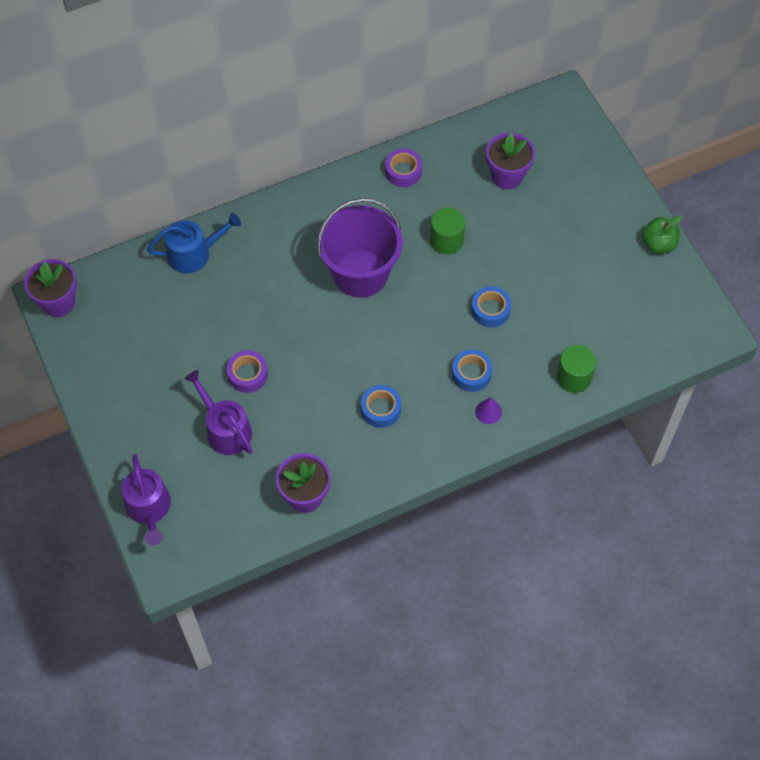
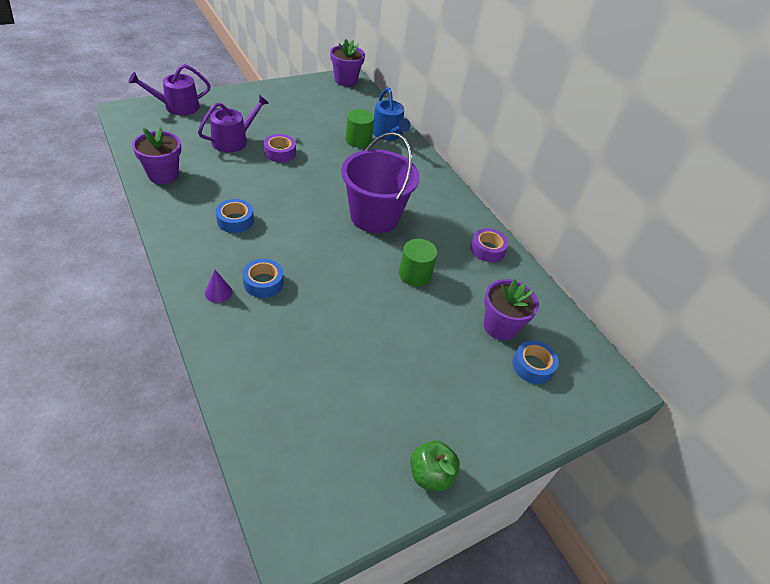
camera: 80 degrees right, 15 degrees down
blue tape [471,286,511,328] -> blue tape moved to [512,340,559,384]
green cylinder [556,345,596,393] -> green cylinder moved to [346,109,374,148]

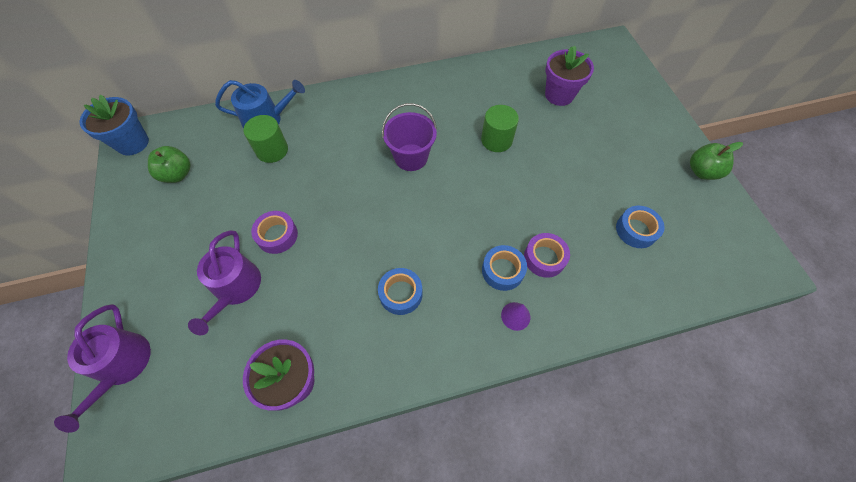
camera: 70 degrees left, 15 degrees up
purple watering can [198,95,269,152] -> purple watering can turned 150 degrees counterclockwise [188,230,261,335]
purple flower pot [330,39,365,87] -> blue flower pot [79,94,149,155]
purple bucket [341,132,420,233] -> purple bucket [382,103,437,171], size x0.64
purple tape [470,228,508,262] -> purple tape moved to [524,233,570,278]
blue tape [512,340,559,384] -> blue tape moved to [616,206,664,248]
none -> green apple [148,146,191,183]

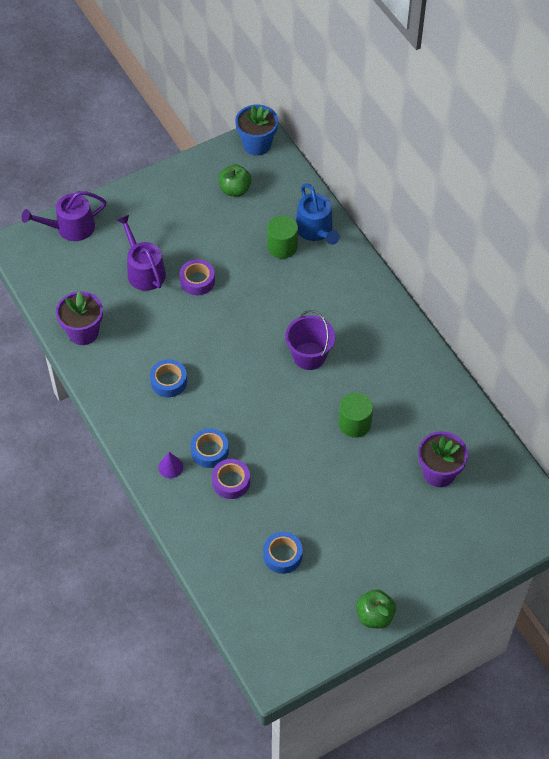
camera: 75 degrees right, 5 degrees down
purple watering can [188,230,261,335] -> purple watering can turned 75 degrees clockwise [117,215,166,291]

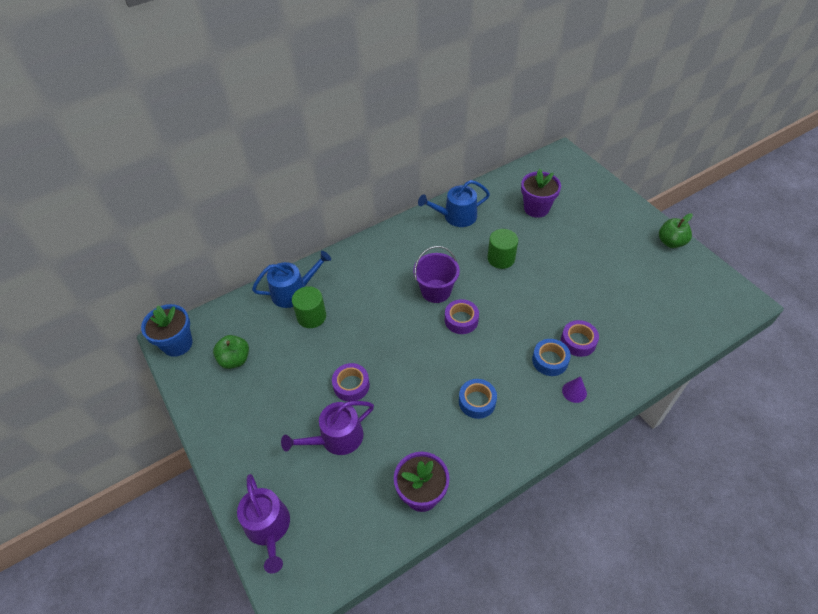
camera: 90 degrees left, 5 degrees down
blue tape [263,532,303,574] -> none
none -> blue watering can [418,180,490,227]
none -> purple tape [445,299,479,334]

